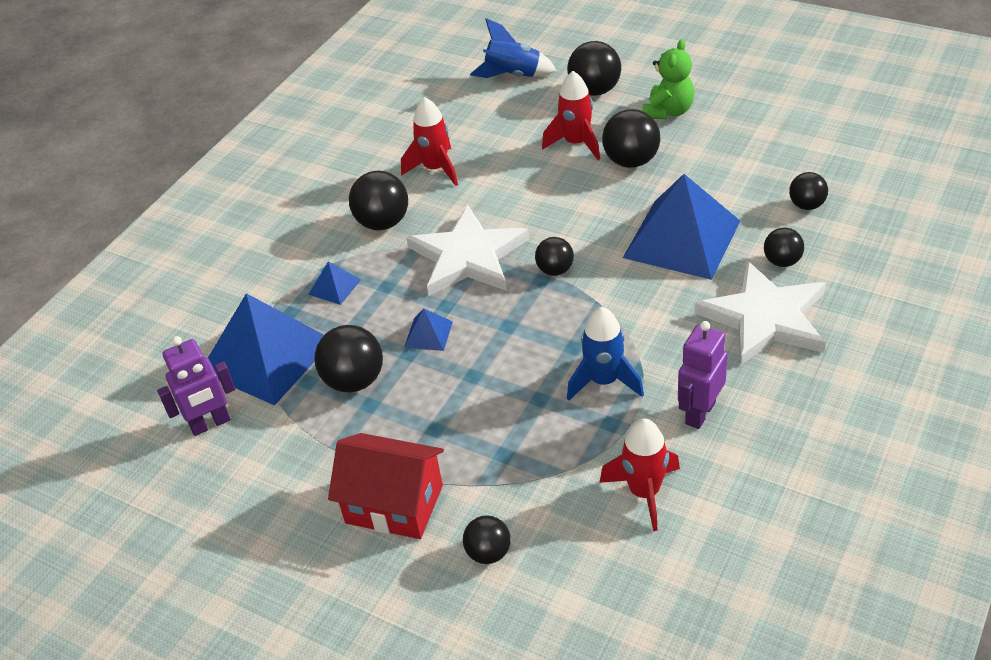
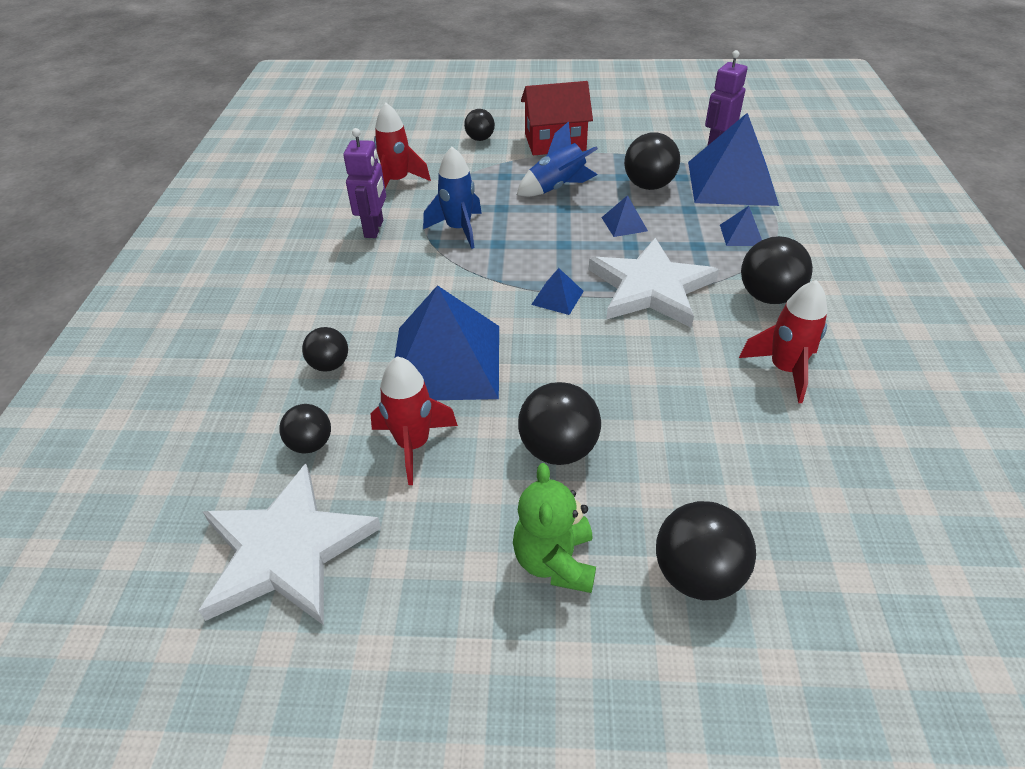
camera: 150 degrees right, 0 degrees up
blue rocket [470,18,556,78] -> blue rocket moved to [517,121,598,197]
black ball [535,237,574,276] -> blue pyramid [531,268,584,315]
red rocket [542,71,600,160] -> red rocket moved to [371,356,458,485]
white star [694,261,826,366] -> white star moved to [199,464,381,625]

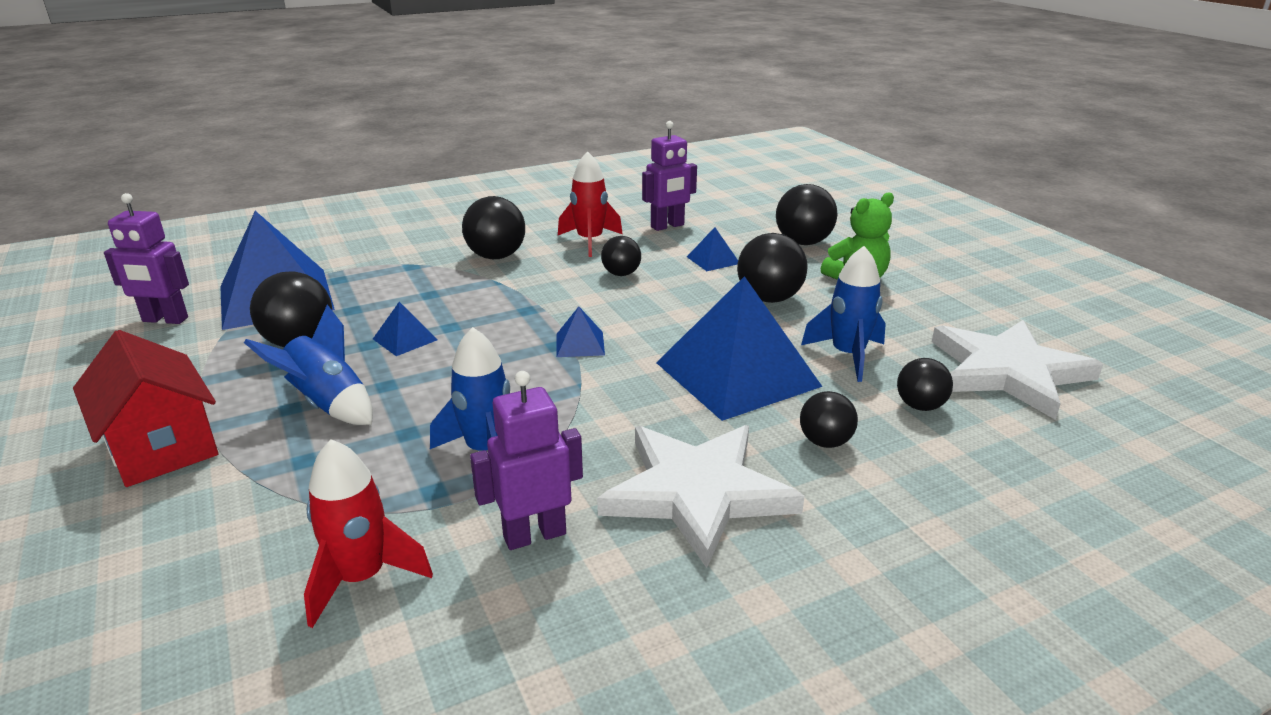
camera: 120 degrees left, 15 degrees down
red rocket [371,356,458,485] -> blue rocket [801,246,886,382]
black ball [464,109,495,141] -> black ball moved to [601,236,641,276]
white star [589,238,719,328] -> white star moved to [597,425,805,568]
blue pyramid [720,206,762,246] -> blue pyramid moved to [687,227,738,271]
none -> purple robot [642,121,697,231]

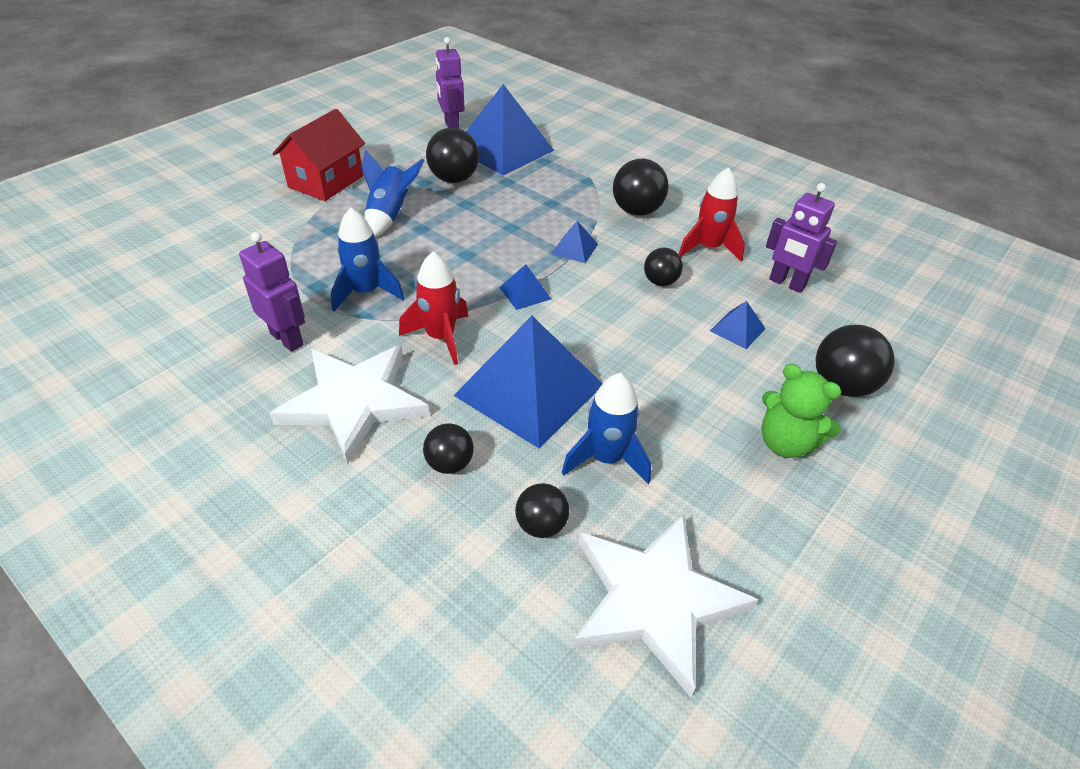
camera: 65 degrees right, 15 degrees up
red rocket [304,439,433,628] -> red rocket moved to [399,251,469,365]
blue pyramid [373,302,438,356] -> blue pyramid moved to [551,221,598,263]
black ball [737,233,808,303] -> none

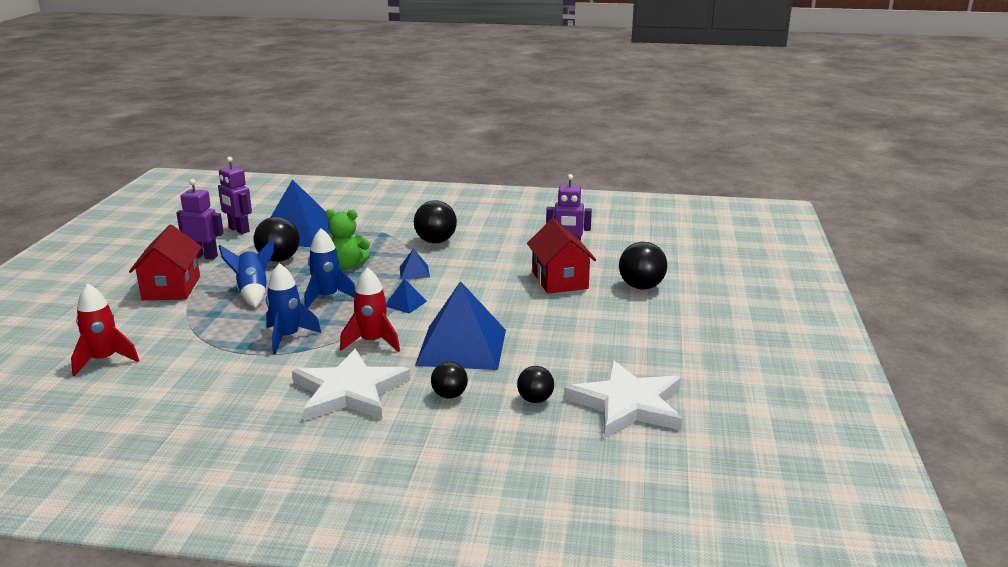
camera: 30 degrees left, 20 degrees down
purple robot [239,232,305,352] -> purple robot moved to [176,179,224,259]
blue rocket [562,373,651,484] -> blue rocket moved to [305,228,356,308]
black ball [644,248,683,286] -> none
red rocket [679,167,745,262] -> red rocket moved to [71,283,139,377]
blue pyramid [710,301,765,349] -> red house [527,218,596,294]
green teddy bear [761,364,842,458] -> green teddy bear moved to [325,209,370,270]

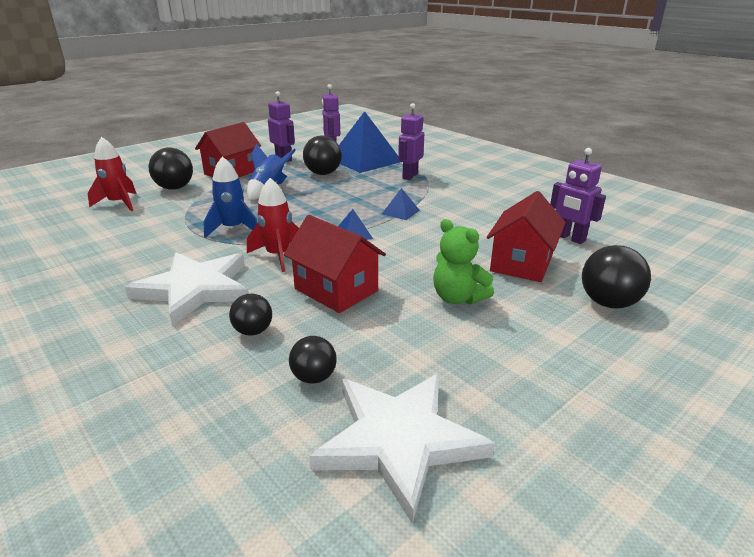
camera: 40 degrees right, 5 degrees up
blue rocket [305,228,356,308] -> none
green teddy bear [325,209,370,270] -> green teddy bear moved to [433,219,494,305]
black ball [414,200,457,243] -> black ball moved to [148,148,193,190]
blue pyramid [415,281,506,370] -> red house [283,215,386,313]
none -> purple robot [398,103,424,180]

